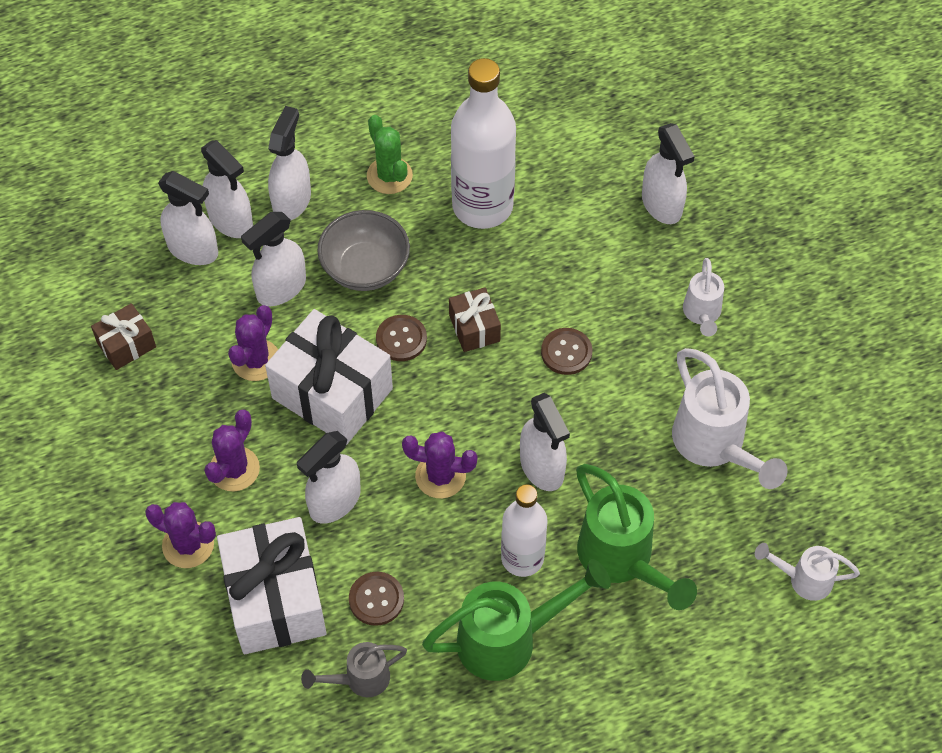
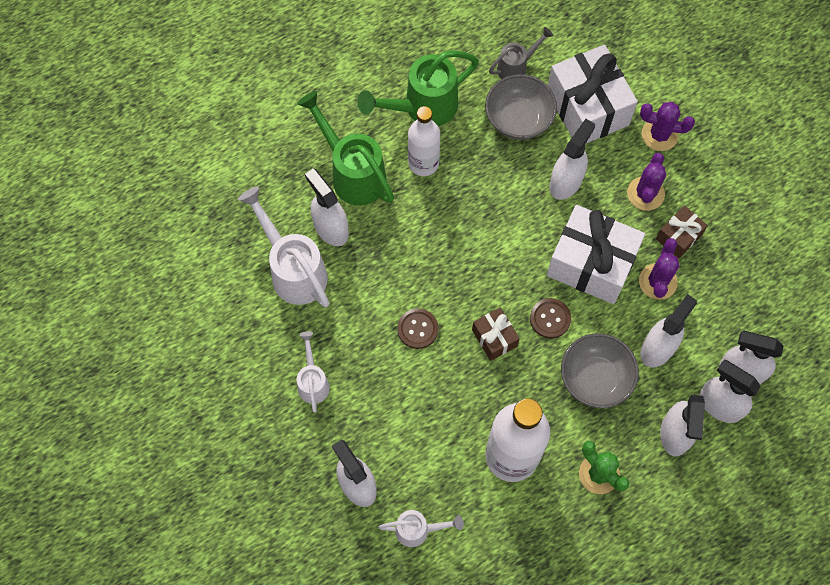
camera: 170 degrees right, 10 degrees up
brown gift [91,303,156,370] -> brown gift moved to [656,206,708,259]
brown button [349,572,404,626] -> grey bowl [485,74,557,140]
purple cactus [402,432,478,499] -> none
white spray bottle [520,393,570,491] -> white spray bottle moved to [305,168,349,246]
white watering can [755,543,860,601] -> white watering can moved to [379,510,464,547]

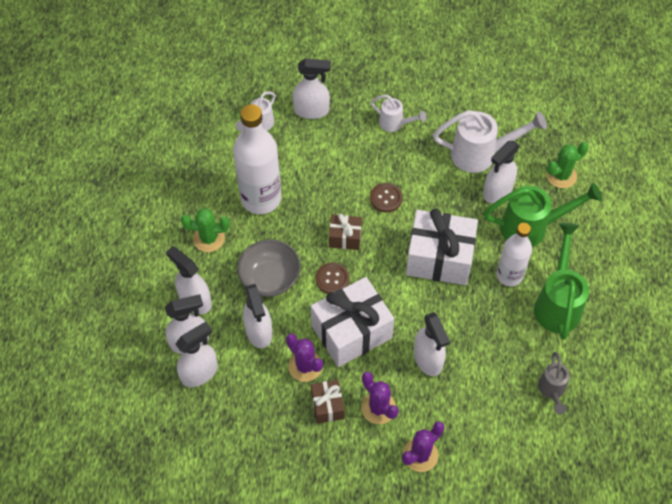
camera: 125 degrees right, 10 degrees down
white spray bottle [305,168,349,246] -> white spray bottle turned 135 degrees clockwise [483,141,520,203]
grey bowl [485,74,557,140] -> none
white gift [548,45,638,143] -> white gift moved to [406,208,478,285]
none -> green cactus [546,142,589,188]

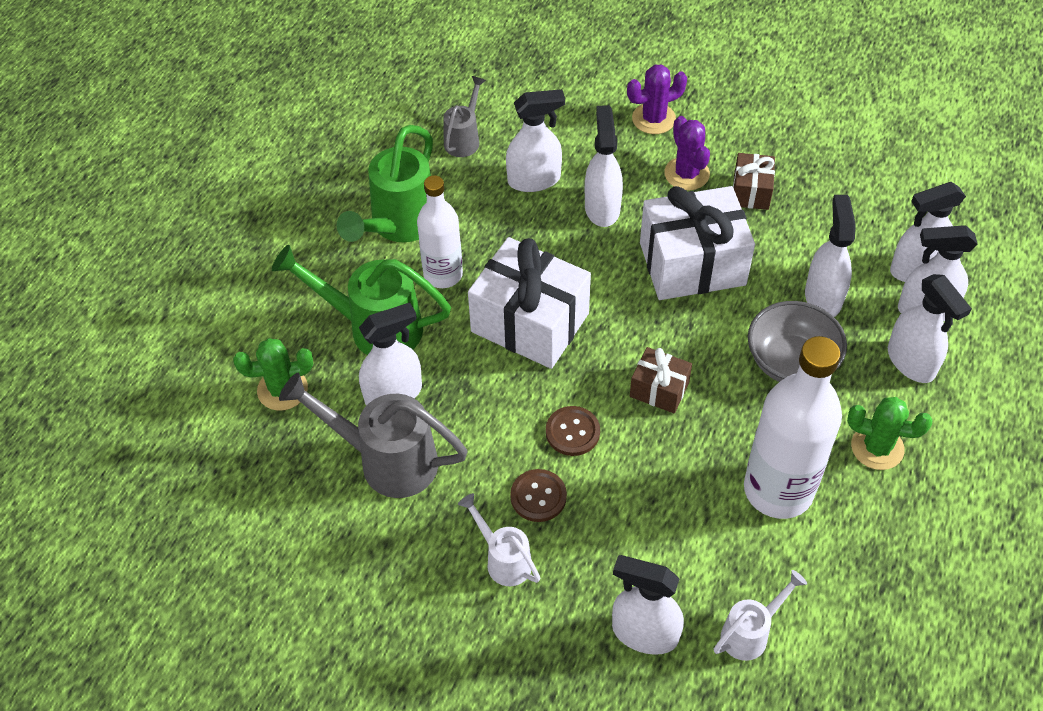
camera: 160 degrees left, 5 degrees down
purple cactus [286,333,323,382] -> none
brown button [316,263,350,294] -> brown button moved to [510,469,567,522]
white watering can [433,110,547,173] -> grey watering can [279,373,468,498]
none -> white spray bottle [506,89,565,192]

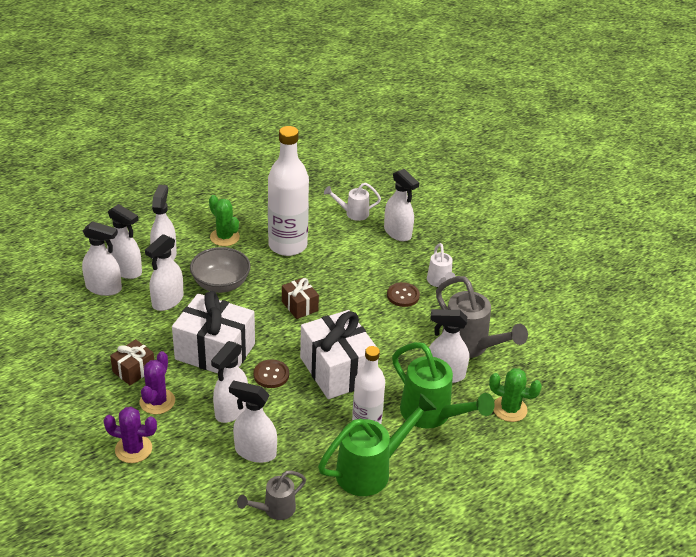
camera: 150 degrees left, 15 degrees down
brown button [546,406,600,456] -> brown button moved to [253,359,289,388]

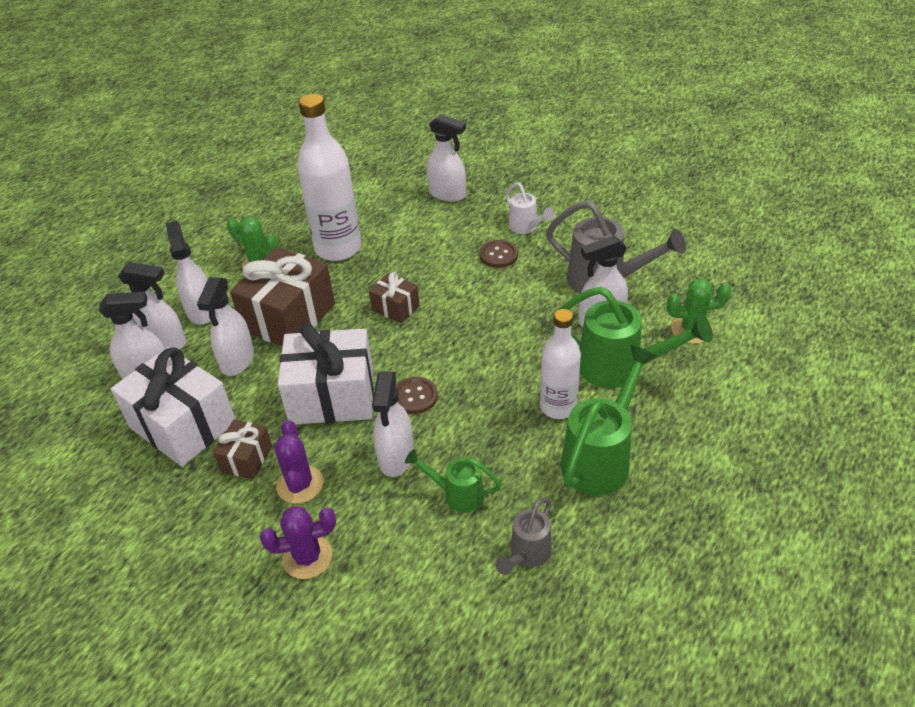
camera: 20 degrees left, 5 degrees up
grey bowl [190,247,251,293] -> brown gift [230,247,335,347]
white spray bottle [229,381,277,463] -> green watering can [405,449,501,513]
white gift [300,310,377,399] -> white gift moved to [111,347,236,467]
white watering can [324,183,381,221] -> none

